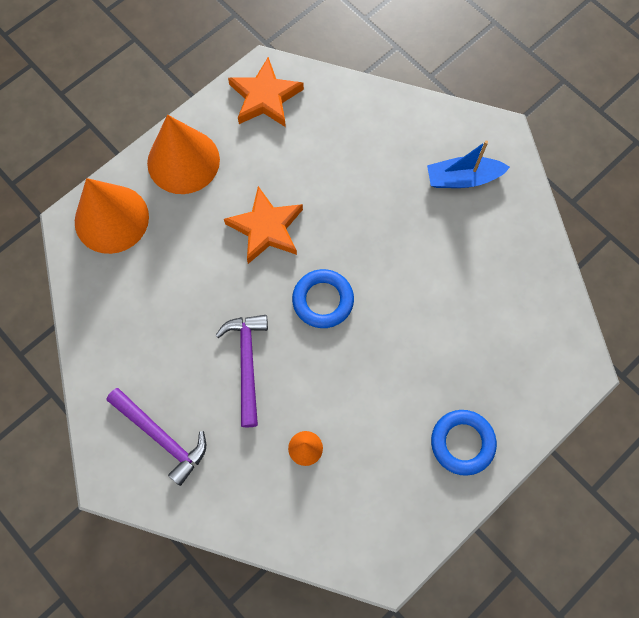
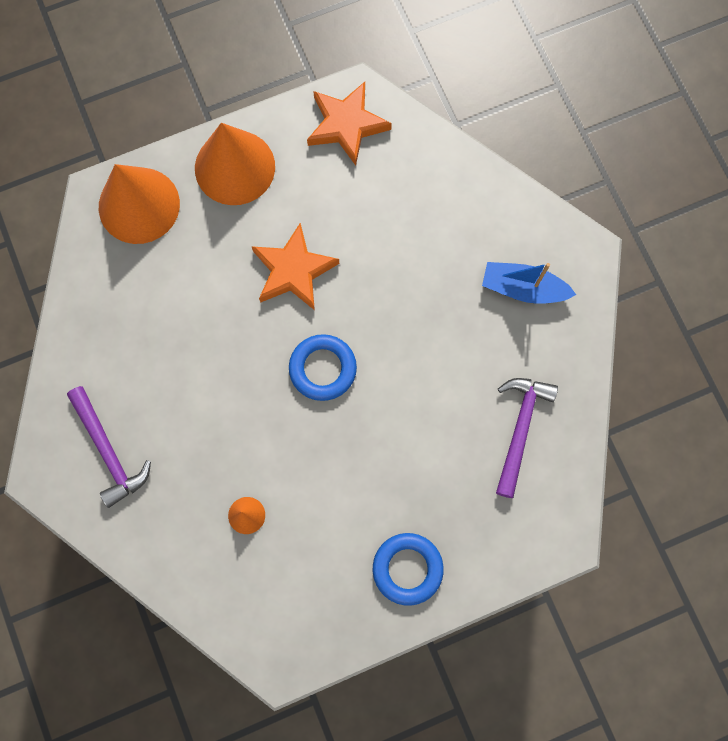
camera: 20 degrees right, 5 degrees up
purple hammer [215,315,268,427] -> purple hammer moved to [496,378,558,498]

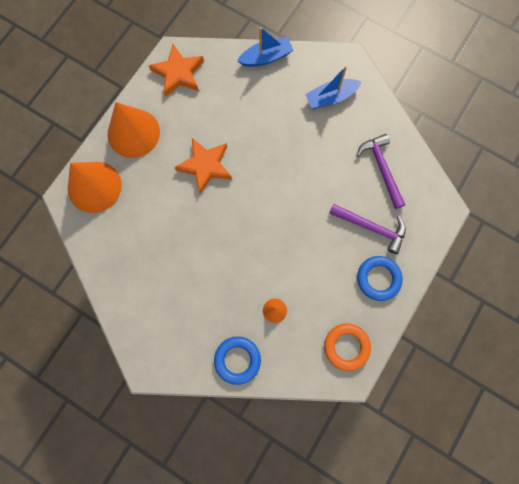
camera: 35 degrees left, 0 degrees up
purple hammer [67,386,151,508] -> purple hammer moved to [329,204,406,254]
blue ring [289,334,357,401] -> blue ring moved to [214,336,261,385]
none -> blue boat [237,27,293,67]
none -> orange ring [324,323,371,371]

